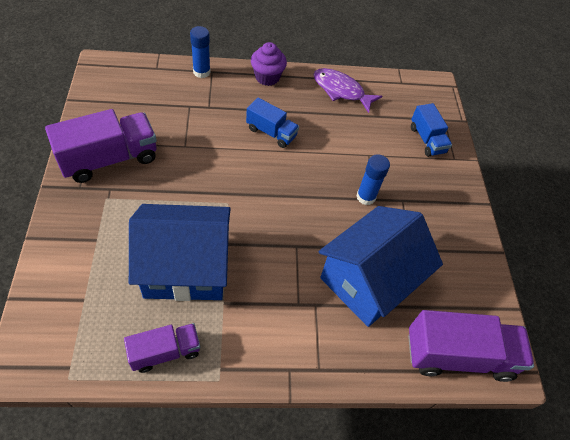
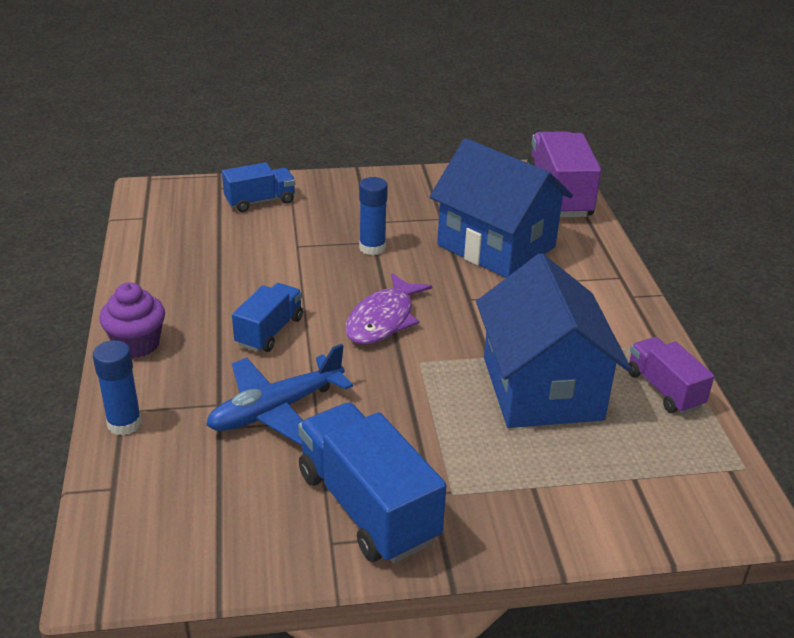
camera: 90 degrees left, 20 degrees down
purple truck [45,109,157,183] -> blue truck [298,402,447,563]
purple fish [313,68,382,113] -> purple fish moved to [346,273,432,345]
none -> blue plane [206,344,353,446]

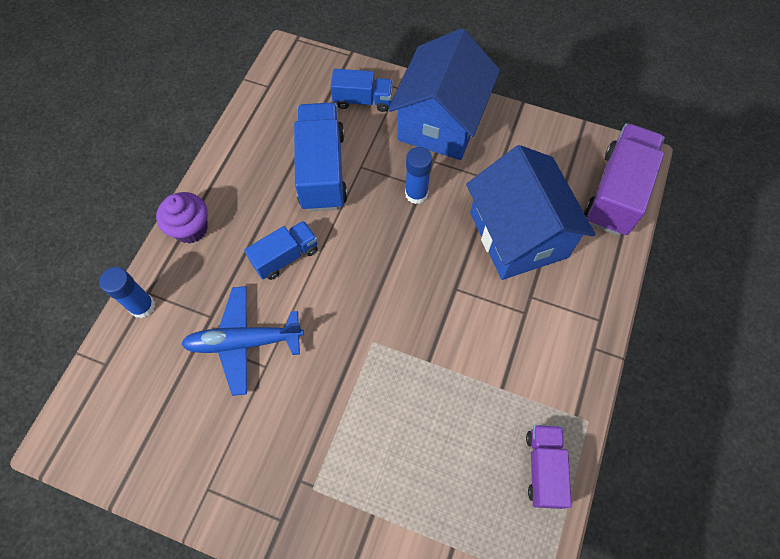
camera: 30 degrees right, 30 degrees up
blue truck [298,402,447,563] -> blue truck moved to [294,103,348,211]
purple fish [346,273,432,345] -> none
blue house [476,253,631,428] -> blue house moved to [388,28,500,160]

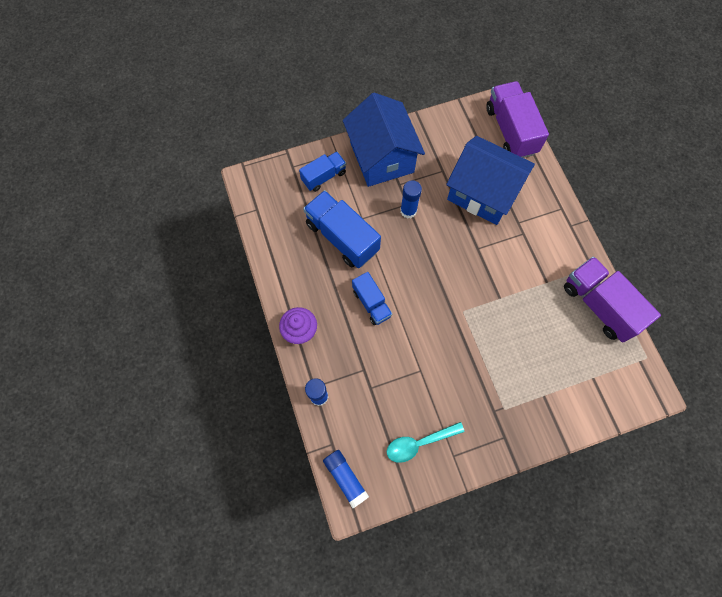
camera: 40 degrees left, 5 degrees up
blue plane [181,286,304,396] -> none
blue truck [244,221,318,280] -> blue truck turned 135 degrees clockwise [352,272,392,325]
purple truck [526,425,572,509] -> purple truck [564,256,661,343], size x1.70
none -> blue glue stick [323,450,369,508]
none -> turquoise spoon [387,422,465,463]

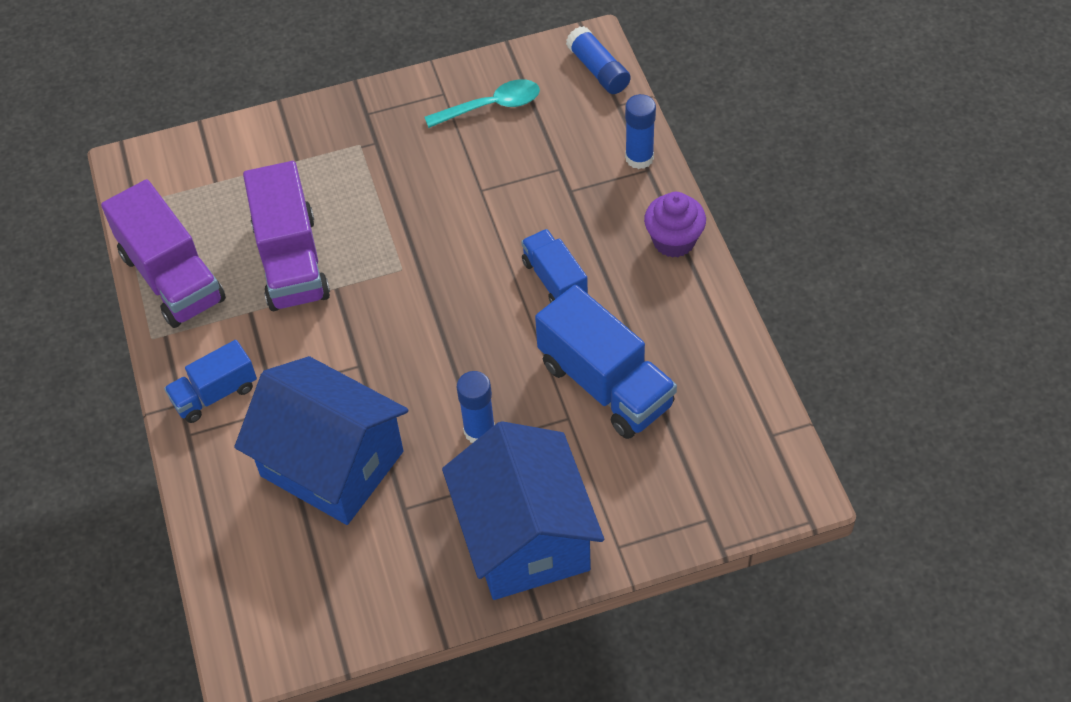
camera: 175 degrees left, 15 degrees down
blue truck [299,152,346,192] -> blue truck moved to [164,340,257,423]
purple truck [486,81,549,158] -> purple truck moved to [243,161,330,311]

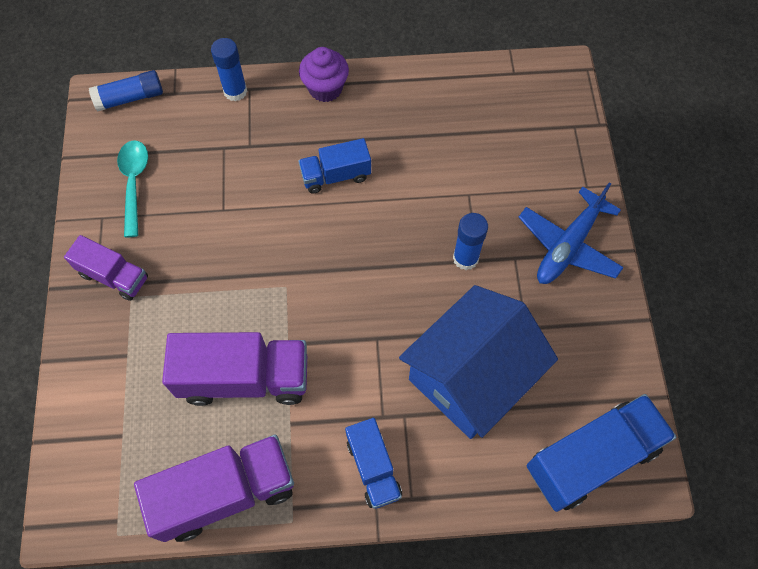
camera: 80 degrees left, 10 degrees up
blue house [442,421,604,600] -> blue plane [519,182,624,284]
blue truck [535,285,677,439] -> blue truck moved to [527,394,676,512]
none -> purple truck [64,235,148,301]

